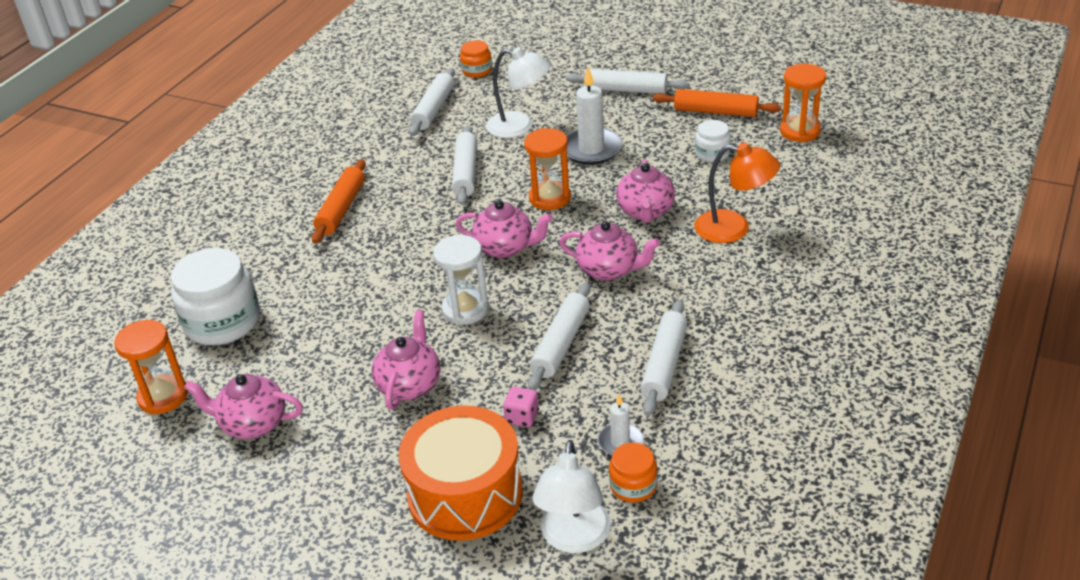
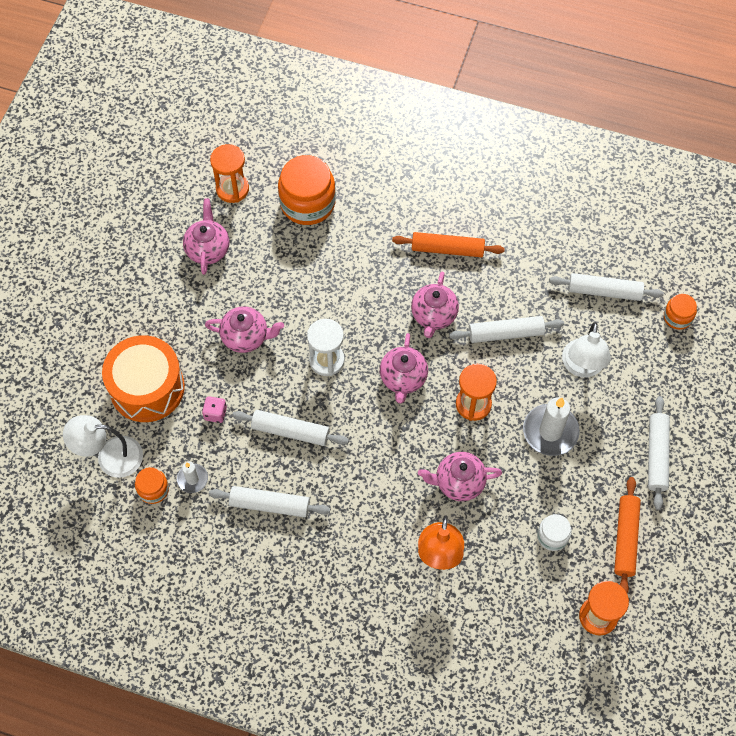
camera: 80 degrees right, 25 degrees up
white jar [171,248,260,345] -> orange jar [278,155,336,225]
pink teapot [559,221,660,281] -> pink teapot moved to [411,272,459,338]

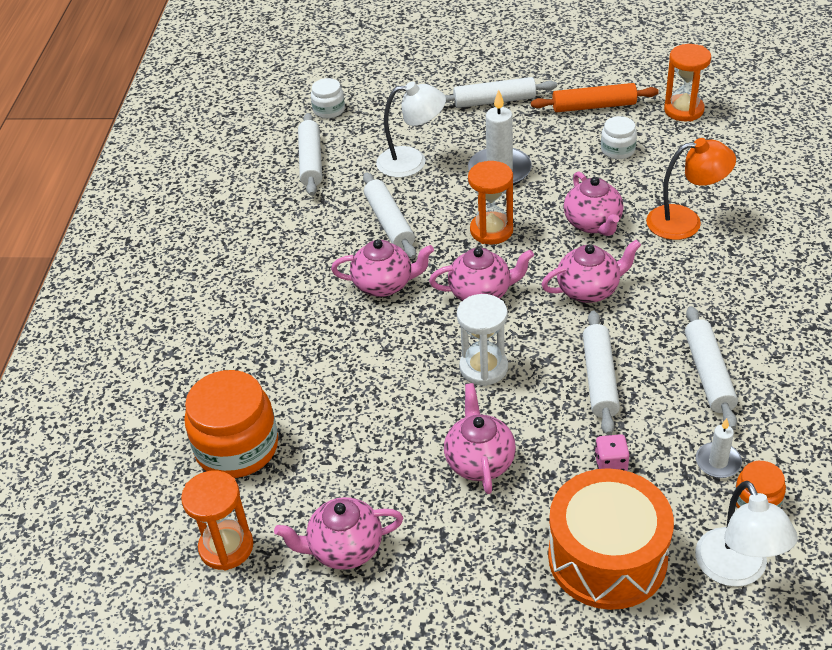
camera: 100 degrees left, 20 degrees down
orange rolling pin [392,232,505,257] -> none
orange jar [664,294,697,330] -> white jar [311,78,345,119]
none -> pink teapot [541,240,641,303]

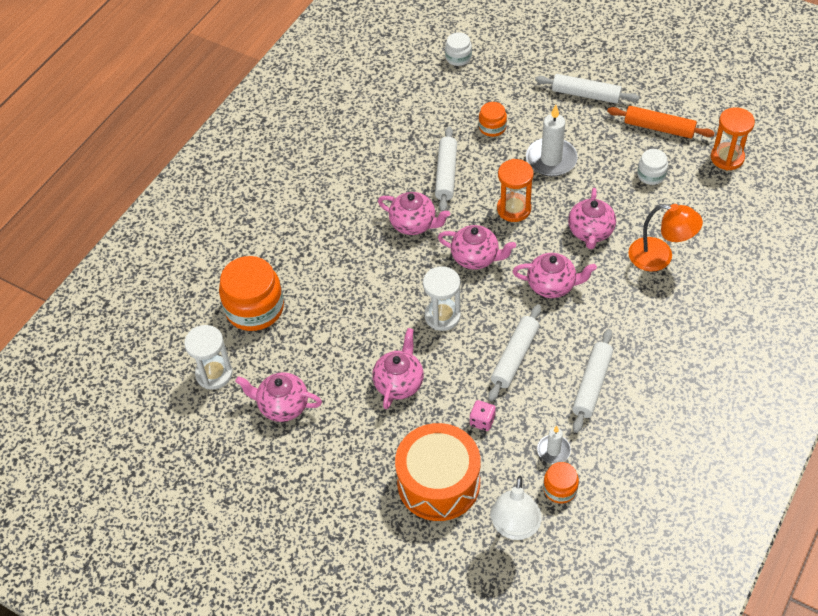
camera: 25 degrees right, 10 degrees up
orange hourglass [181,471,253,570] -> white hourglass [184,325,233,390]
white rolling pin [298,113,322,196] -> none
white lamp [376,82,446,178] -> orange jar [479,102,507,137]

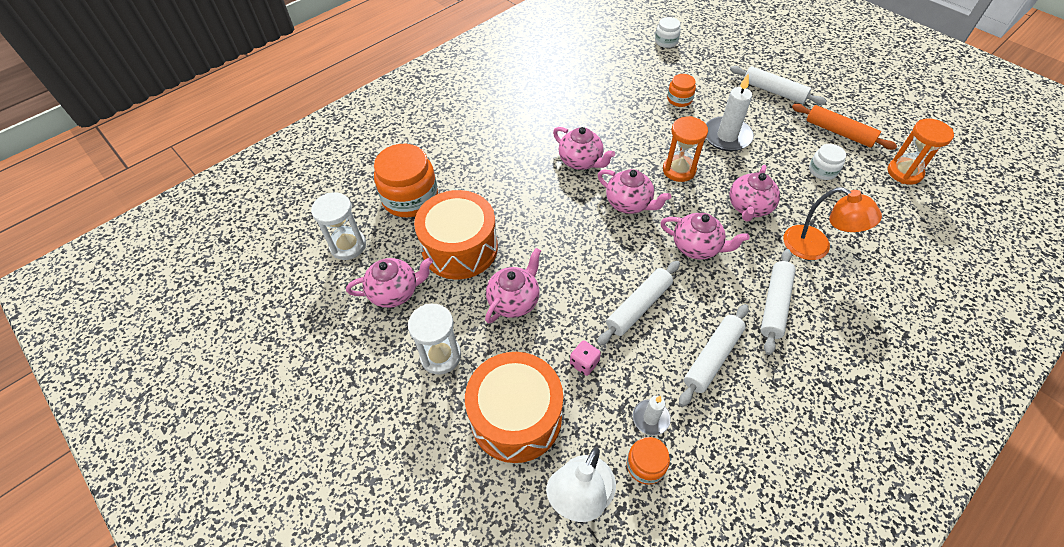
camera: 15 degrees right, 0 degrees up
pink teapot [235,372,322,422] -> pink teapot turned 135 degrees clockwise [346,258,433,308]
white hourglass [423,266,461,331] -> white hourglass moved to [408,304,461,375]
white rolling pin [435,127,457,212] -> white rolling pin moved to [761,249,796,355]
none -> orange drum [414,190,498,279]

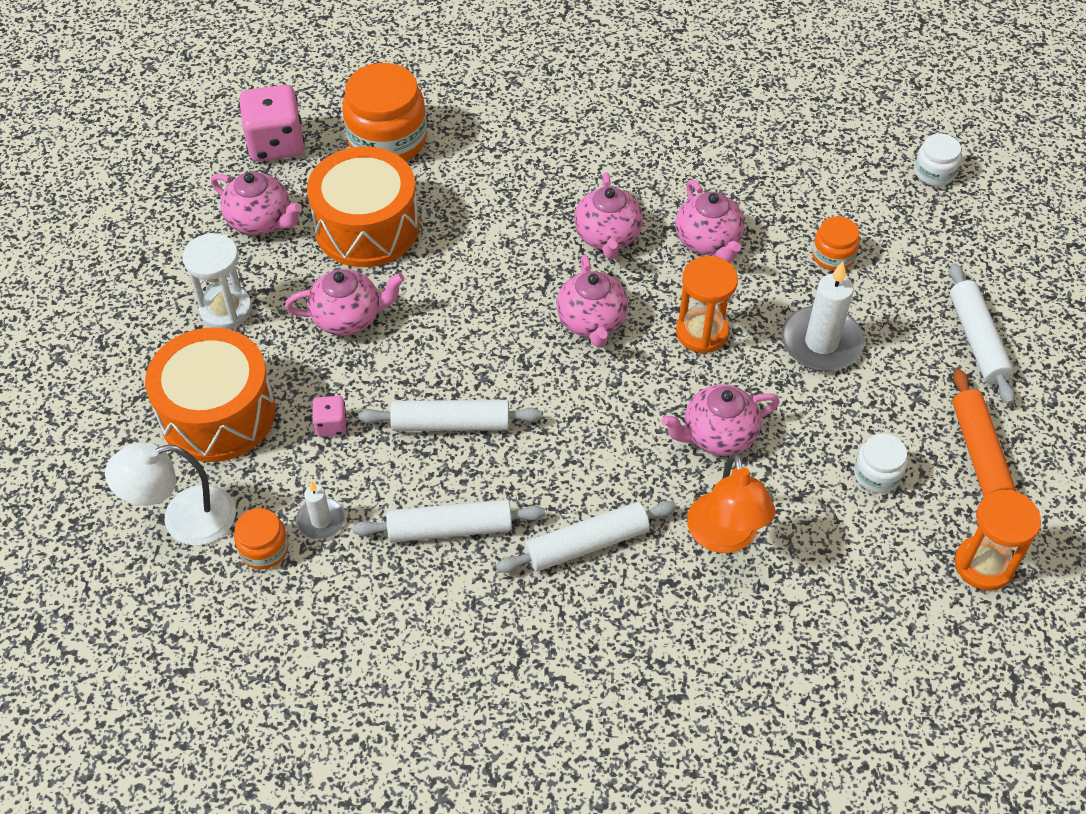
camera: 45 degrees right, 0 degrees up
white hourglass [311,192,366,260] -> pink dice [239,85,305,162]
pink teapot [660,213,750,260] -> pink teapot moved to [675,179,745,262]

